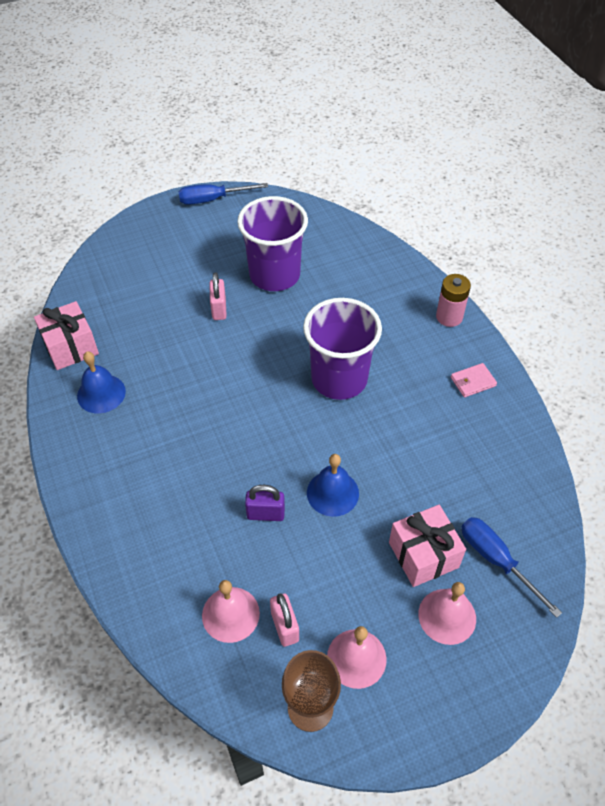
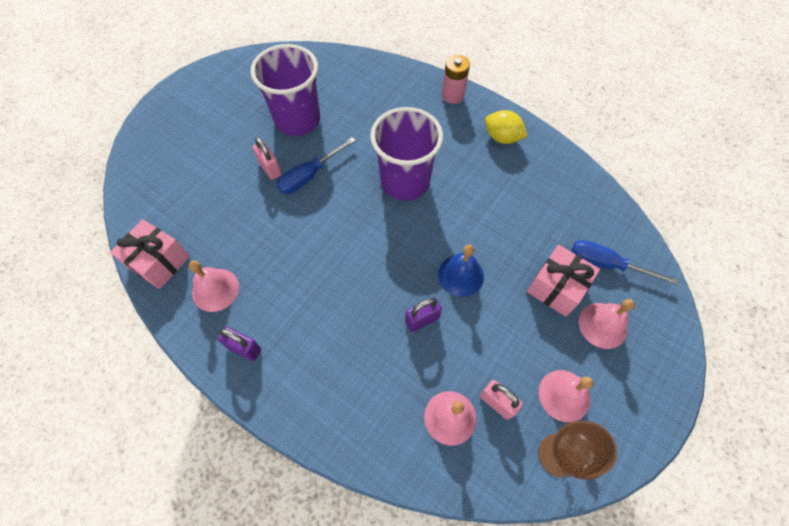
camera: 30 degrees left, 10 degrees up
blue bell [77,351,126,413] -> pink bell [189,260,239,312]
blue screwdriver [178,183,268,205] -> blue screwdriver moved to [277,137,356,194]
pink wallet [451,363,497,397] -> yellow lemon [485,110,528,144]
none -> purple padlock [217,327,261,361]

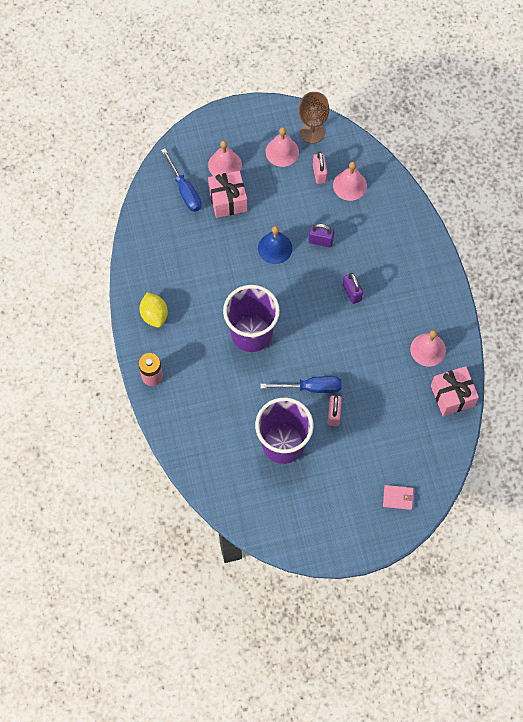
camera: 140 degrees left, 5 degrees up
purple padlock [217,327,261,361] -> purple padlock moved to [343,273,363,304]
none -> pink wallet [383,485,414,510]

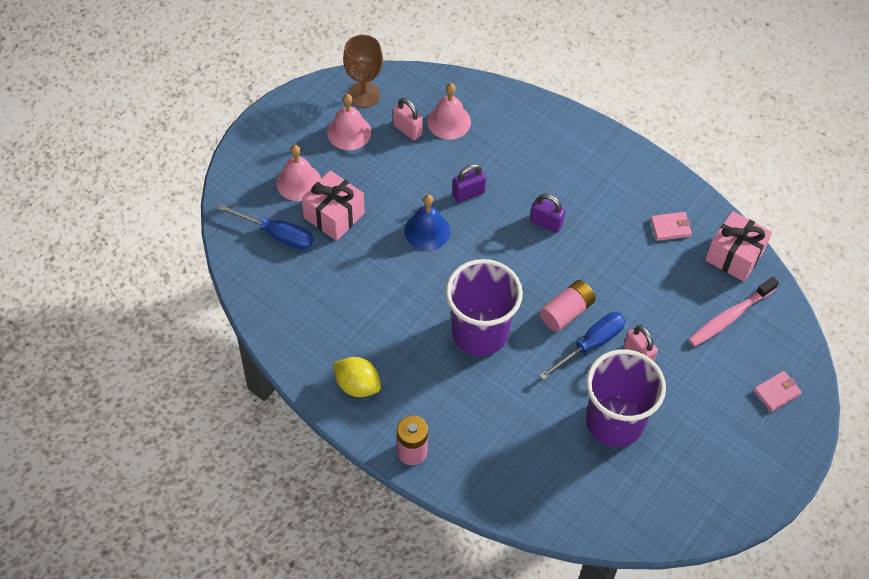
camera: 40 degrees left, 10 degrees down
pink bell [410,330,446,367] -> pink wallet [650,212,692,241]
none -> pink battery [540,280,596,332]
none -> pink toothbrush [688,277,779,347]

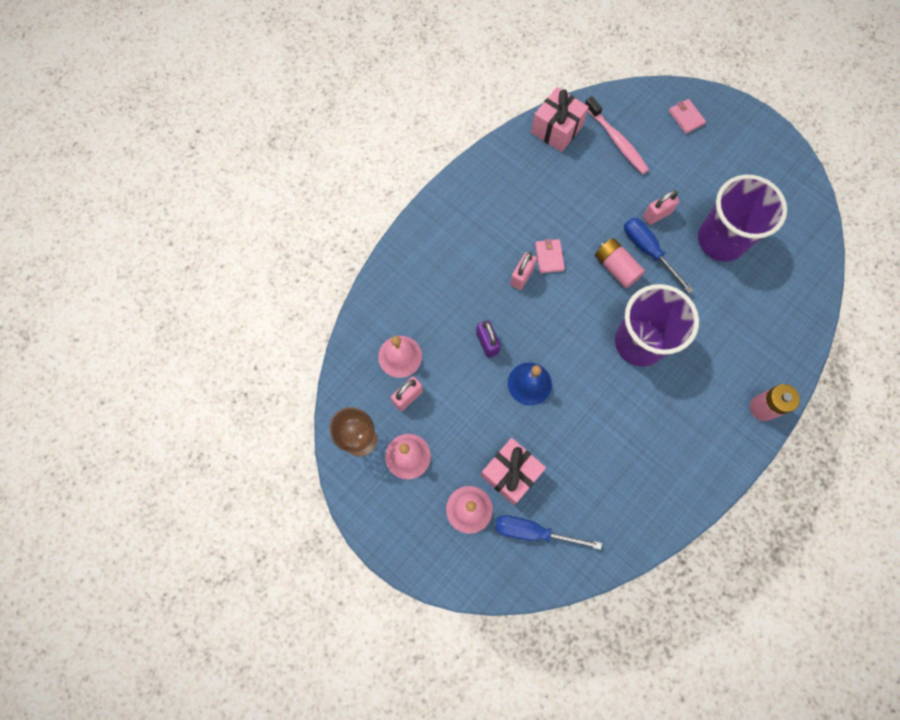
camera: 85 degrees left, 15 degrees up
blue screwdriver [217,204,314,250] -> blue screwdriver turned 105 degrees counterclockwise [495,515,602,550]
yellow lemon [333,357,381,397] -> none
purple padlock [530,194,565,233] -> pink padlock [510,252,537,290]
pink wallet [650,212,692,241] -> pink wallet moved to [535,239,565,273]

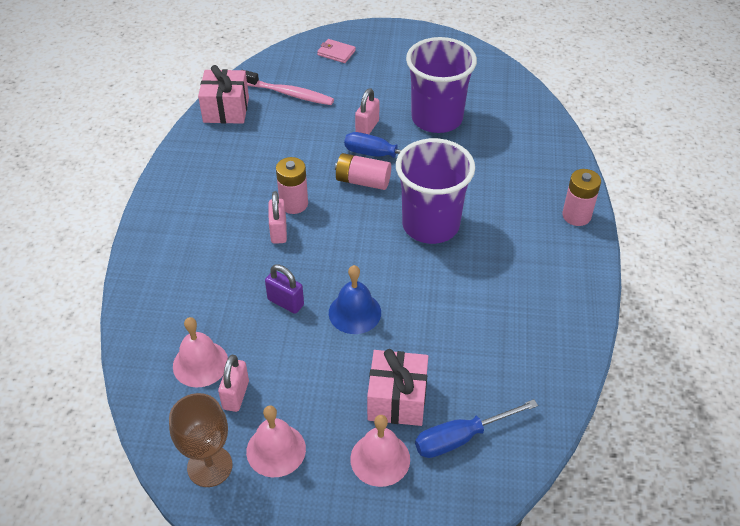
camera: 35 degrees left, 25 degrees down
pink wallet [535,239,565,273] -> pink battery [276,157,308,214]

